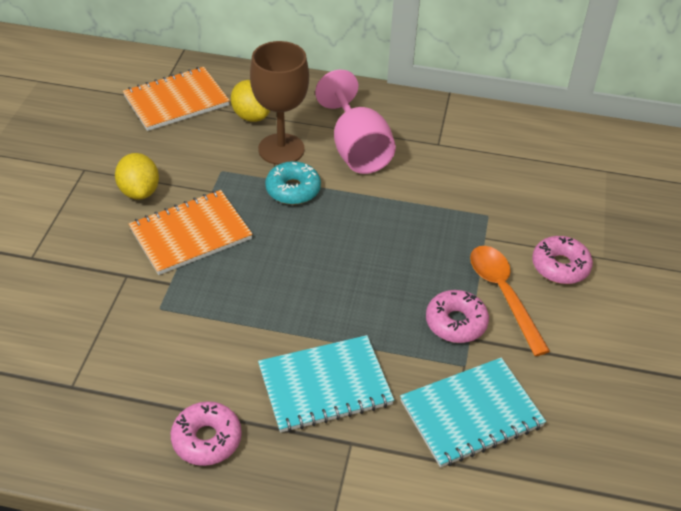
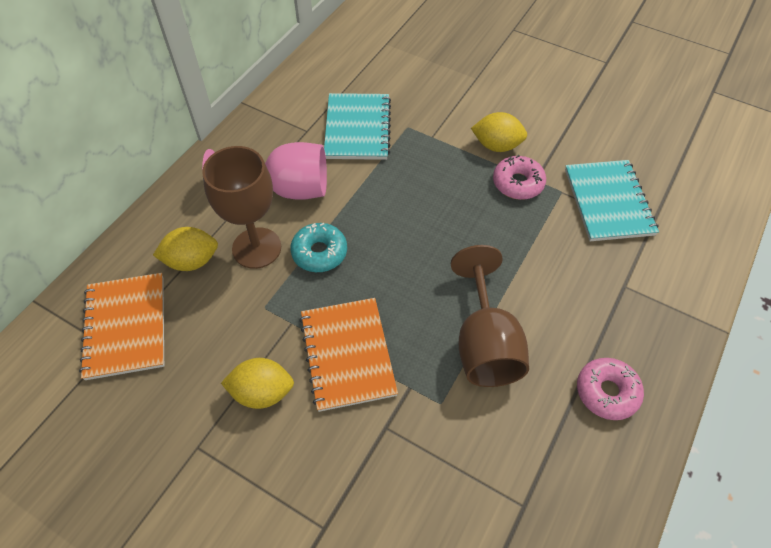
camera: 70 degrees left, 10 degrees up
turquoise notebook [258,335,394,433] -> turquoise notebook moved to [324,93,391,160]
orange spoon [470,246,550,356] -> yellow lemon [471,112,527,152]
pink donut [532,236,593,284] -> none
none -> brown goblet [451,245,529,387]

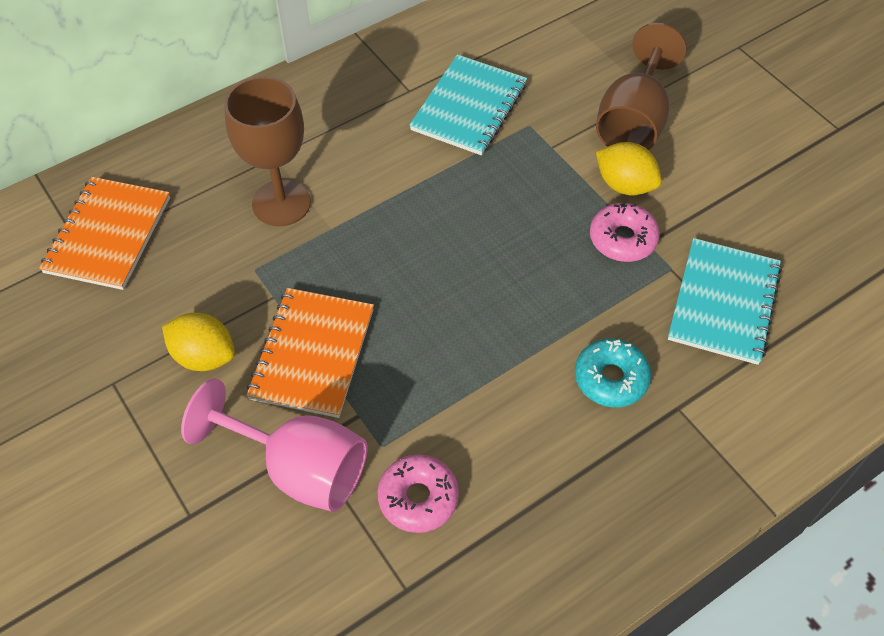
camera: 25 degrees right, 0 degrees up
yellow lemon [153,227,218,271] -> none
pink goblet [202,142,327,200] -> pink goblet moved to [181,378,367,512]
turquoise donut [290,223,347,272] -> turquoise donut moved to [575,338,651,408]
brown goblet [451,245,529,387] -> brown goblet moved to [596,23,687,150]
pink donut [577,358,644,420] -> pink donut moved to [377,454,459,533]

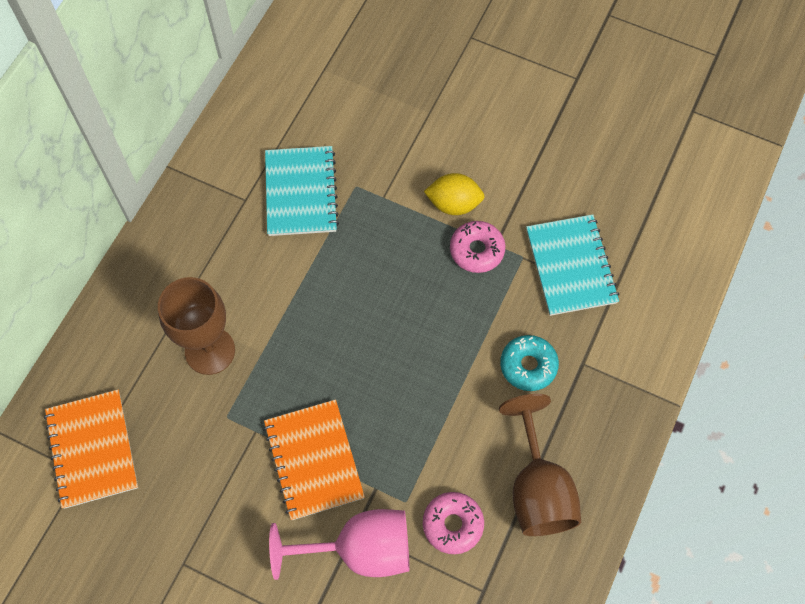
camera: 30 degrees left, 10 degrees up
yellow lemon [162,313,235,371] -> none
brown goblet [596,23,687,150] -> brown goblet moved to [499,394,581,536]

